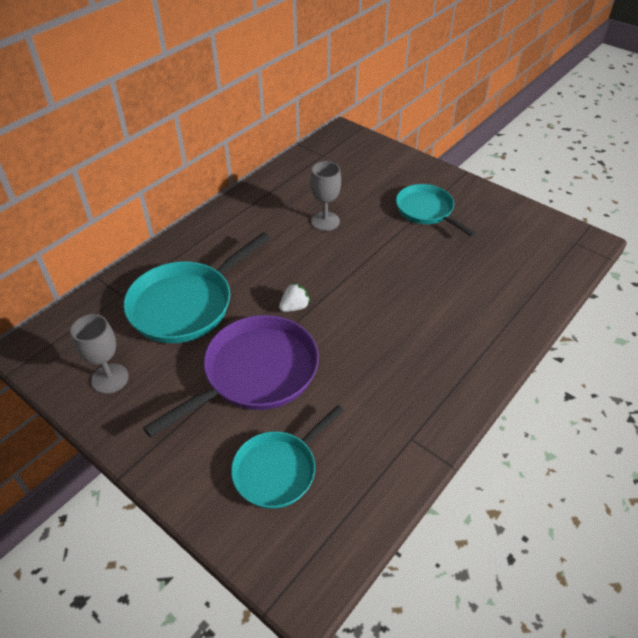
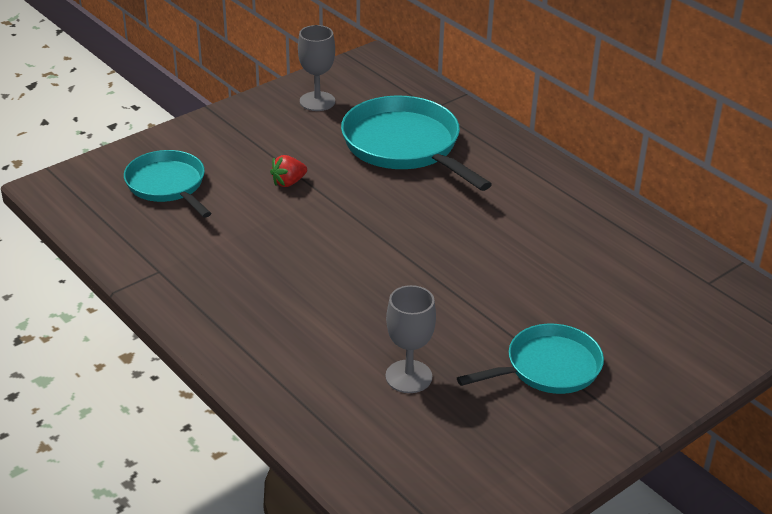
camera: 100 degrees right, 10 degrees down
purple pan [143,315,319,438] -> red strawberry [270,155,307,187]
white strawberry [279,282,310,312] -> none
grey goblet [310,161,341,231] -> grey goblet moved to [385,285,436,393]

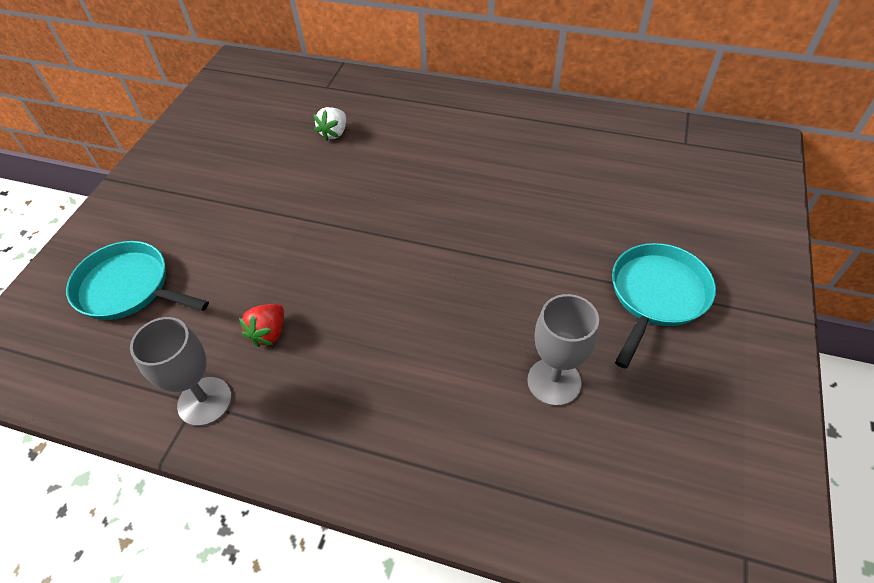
camera: 30 degrees left, 15 degrees up
red strawberry [270,155,307,187] -> red strawberry moved to [239,304,284,347]
grey goblet [298,25,335,111] -> grey goblet moved to [130,317,232,426]
turquoise pan [341,96,492,191] -> white strawberry [313,107,346,141]

